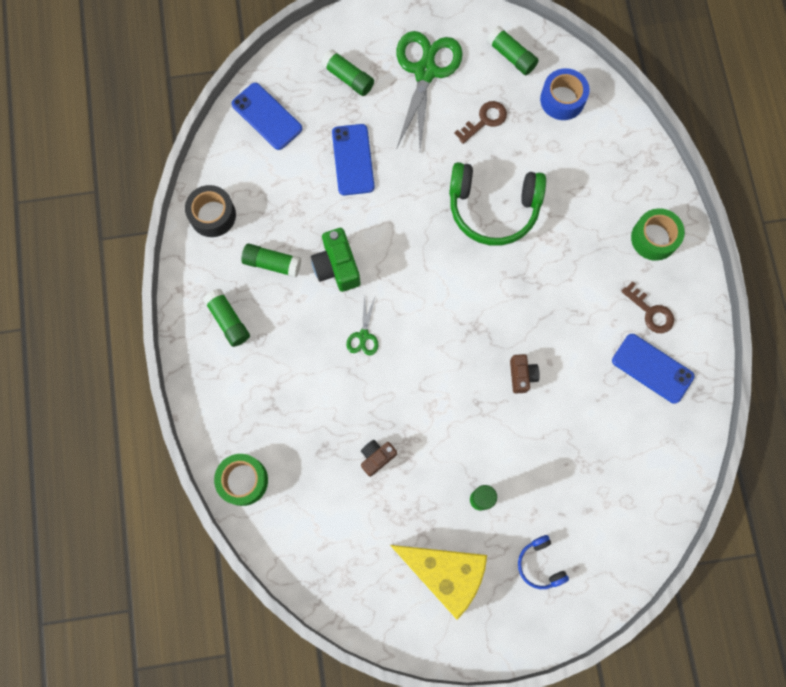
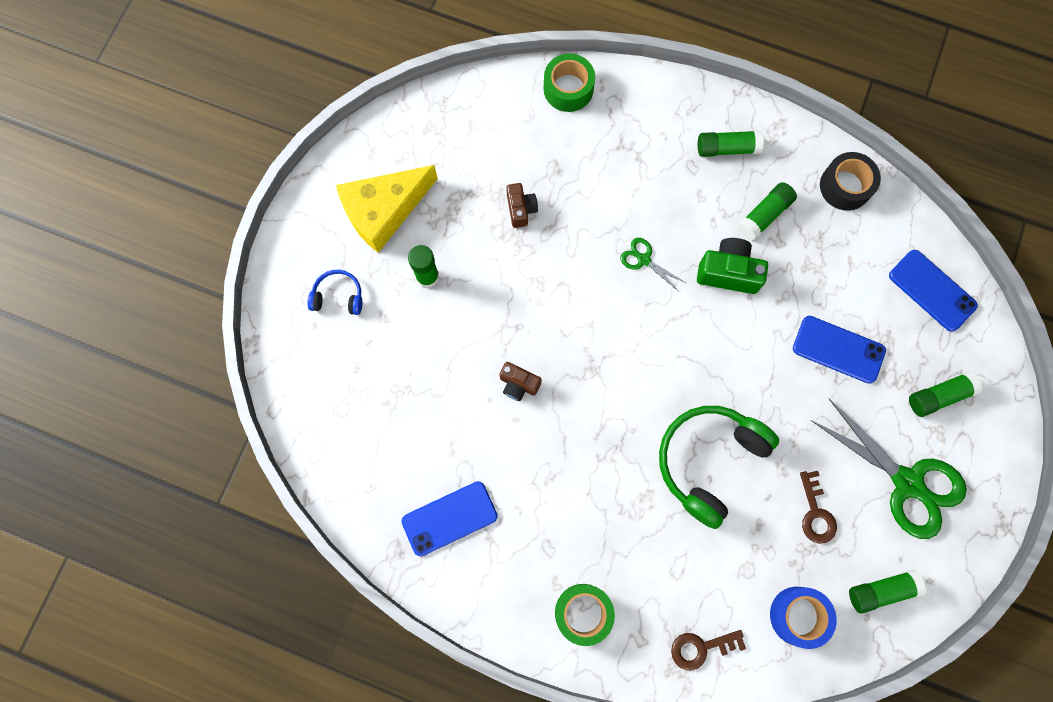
camera: 120 degrees right, 0 degrees up
blue phone [232,83,302,150] -> blue phone turned 60 degrees clockwise [889,250,978,332]
brown key [621,281,674,333] -> brown key moved to [671,630,746,670]

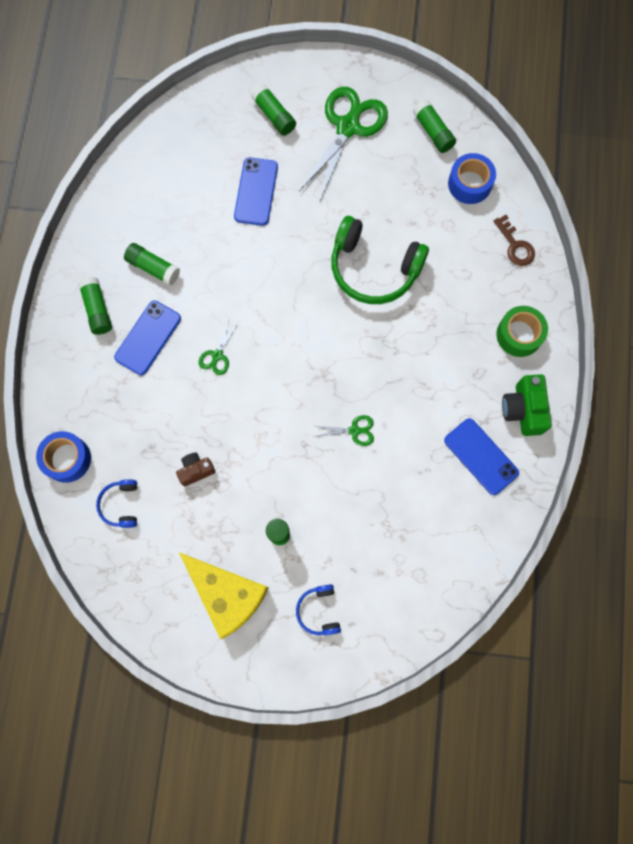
camera: 105 degrees left, 0 degrees up
brown camera [499,362,542,401] -> green scissors [313,415,374,446]
green tape [544,53,595,112] -> blue tape [36,431,91,483]
green camera [697,238,768,294] -> green camera moved to [502,374,552,436]
brown key [800,471,837,544] -> none
black tape [820,152,881,211] -> none
blue phone [889,250,978,332] -> blue phone moved to [114,301,181,375]
none -> blue headphones [96,479,137,528]

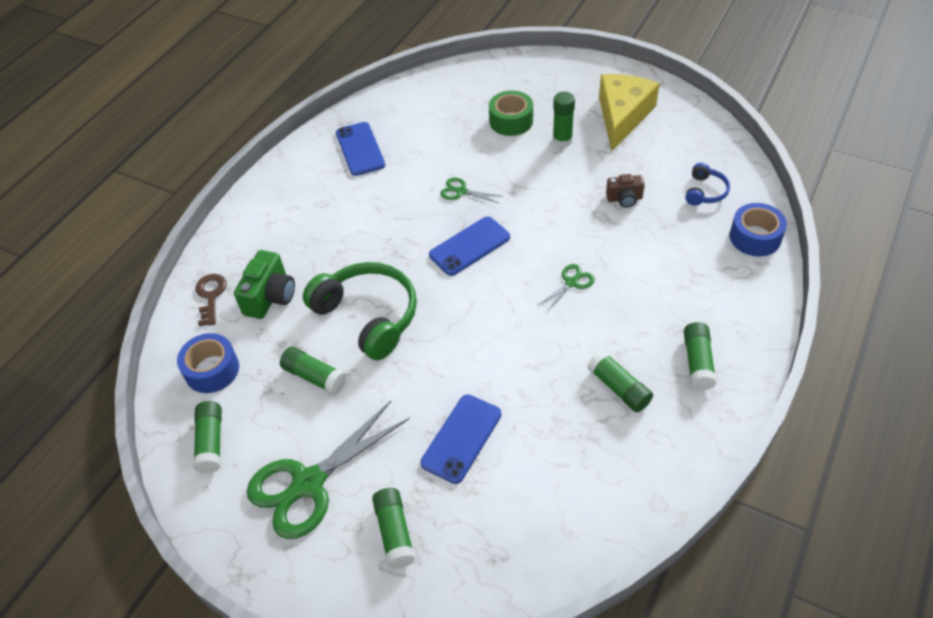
camera: 155 degrees left, 25 degrees down
blue phone [114,301,181,375] -> blue phone moved to [429,217,510,276]
yellow cheese [179,552,269,639] -> yellow cheese turned 45 degrees clockwise [599,74,660,152]
blue headphones [296,584,341,635] -> none
green tape [496,306,548,357] -> green tape moved to [489,91,533,136]
green camera [502,374,552,436] -> green camera moved to [234,250,295,319]
none -> green glue stick [280,347,346,395]

